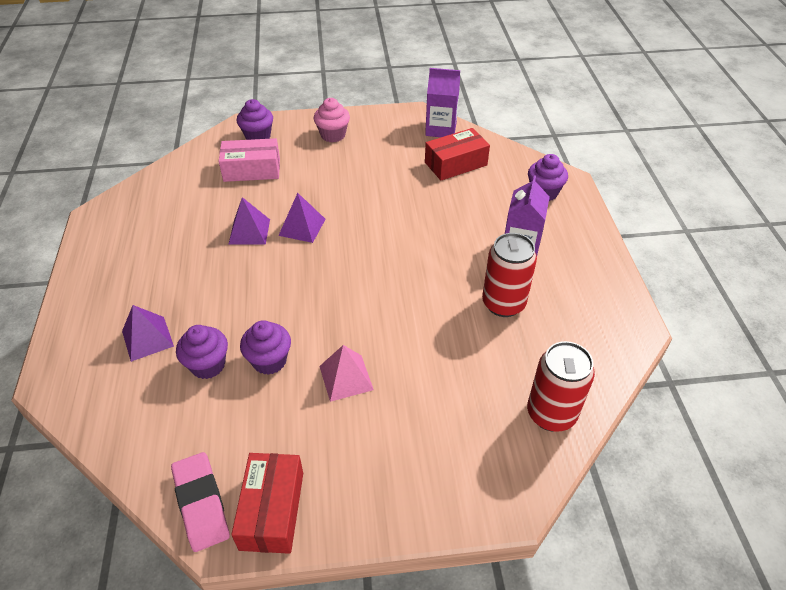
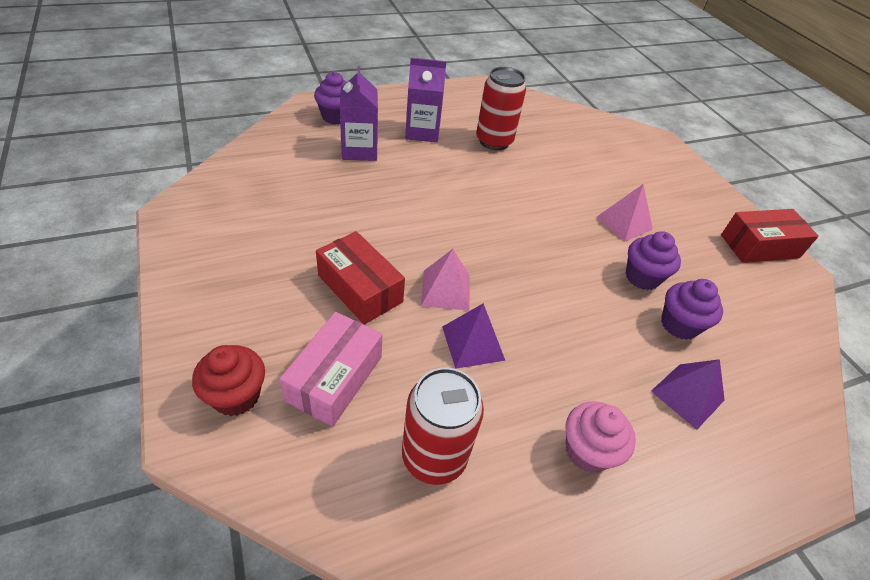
camera: 110 degrees left, 0 degrees up
pink eraser [171,452,230,552] -> none
pink box [218,138,280,182] -> pink box turned 45 degrees clockwise [280,312,383,427]
purple cupcake [237,99,273,140] -> red cupcake [192,345,265,416]
purple pyramid [278,193,325,243] -> pink pyramid [421,249,470,311]
pink cupcake [314,98,350,143] -> pink cupcake moved to [566,401,636,473]
purple carton [425,68,460,137] -> purple carton moved to [340,66,378,161]
red box [425,128,490,180] -> red box moved to [316,231,405,325]
red can [527,341,595,432] -> red can moved to [402,368,484,485]

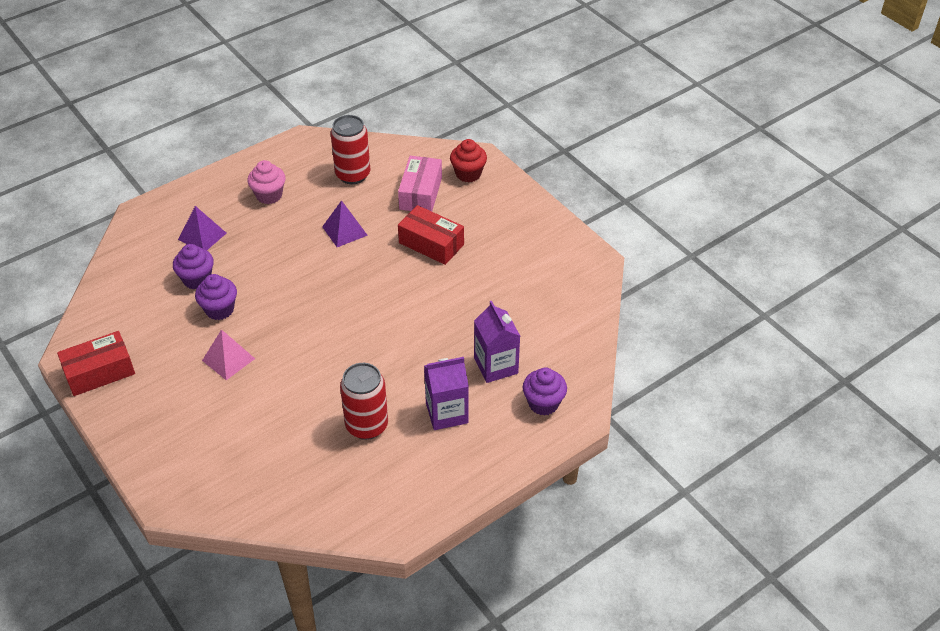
camera: 170 degrees right, 0 degrees up
pink pyramid [421,249,470,311] -> none

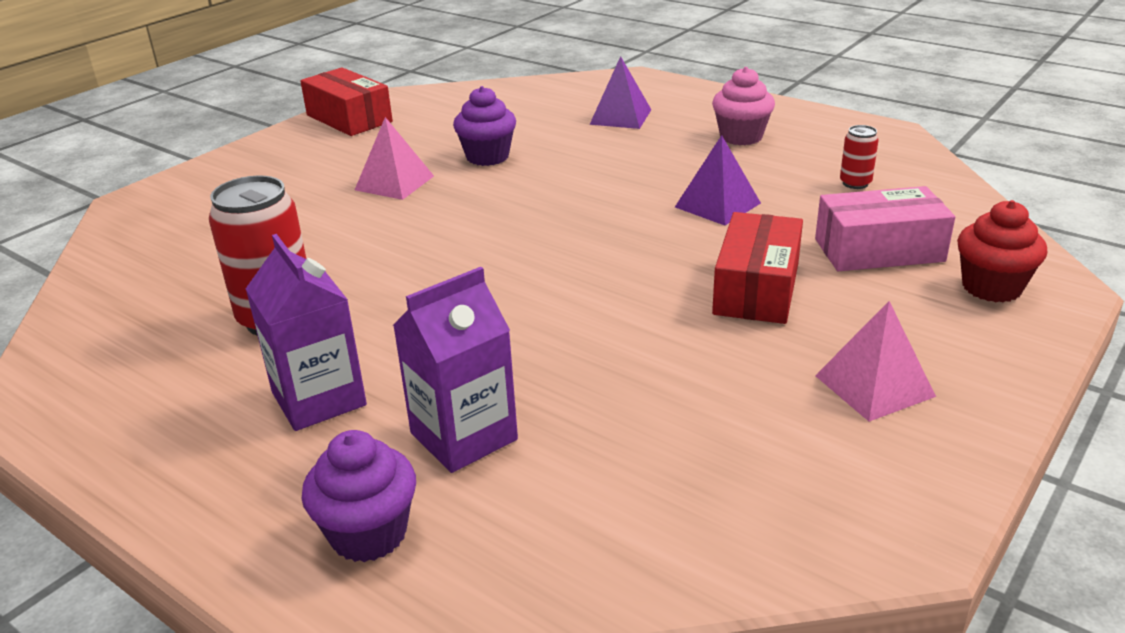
camera: 75 degrees right, 15 degrees down
purple cupcake [173,244,214,289] -> none
red can [330,115,371,184] -> red can [840,125,879,189], size x0.48
none -> pink pyramid [815,301,936,422]

